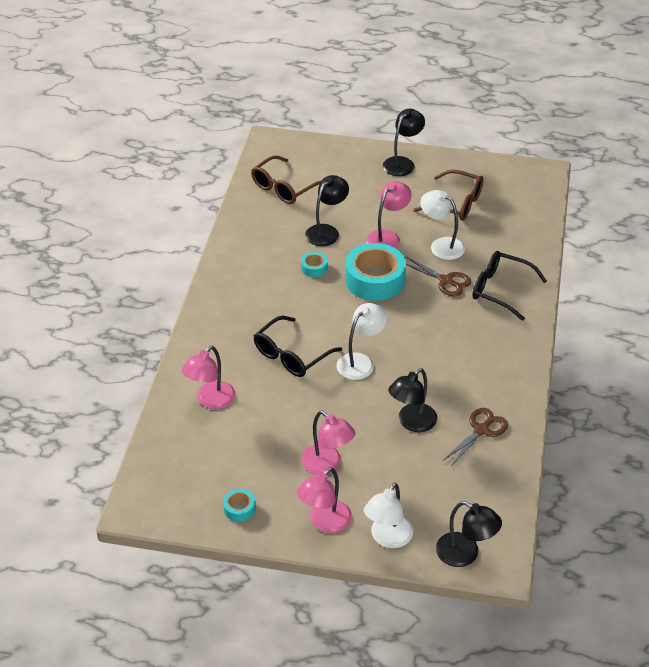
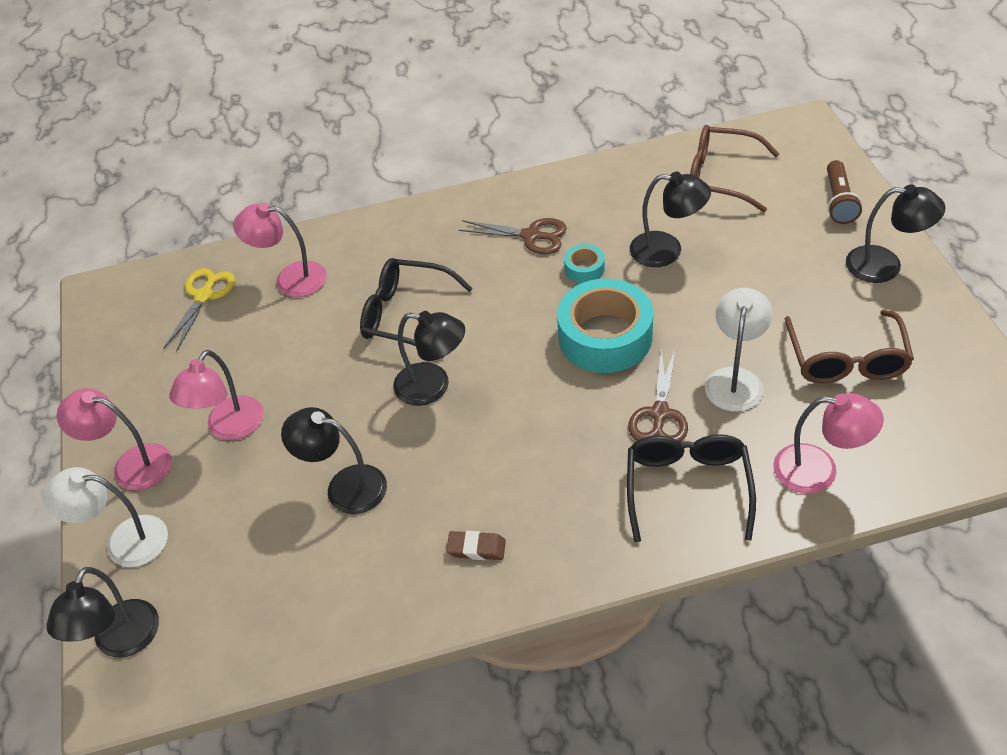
camera: 70 degrees right, 5 degrees up
turquoise tape [223,489,256,522] -> none
white lamp [337,303,387,380] -> black lamp [393,311,465,406]
pink lamp [366,181,412,248] -> pink lamp moved to [773,393,884,494]
brown scissors [444,408,508,466] -> brown scissors moved to [459,218,567,254]
none -> yellow scissors [164,268,235,352]
none -> brown eraser [446,531,506,560]
none -> brown flashlight [827,160,862,224]

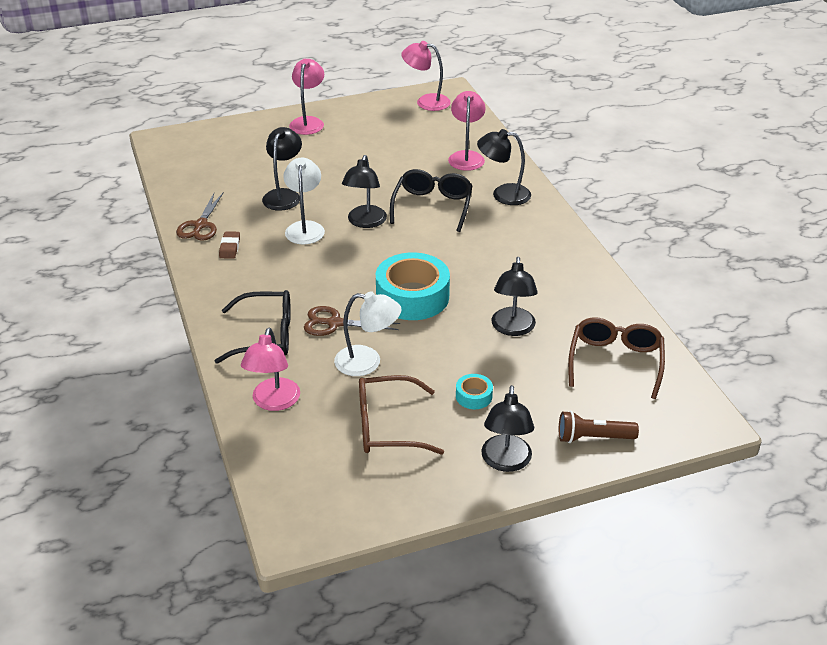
camera: 80 degrees right, 10 degrees down
white lamp [43,467,168,567] -> white lamp moved to [283,157,325,245]
black lamp [46,567,159,658] -> black lamp moved to [477,129,531,205]
yellow scissors [164,268,235,352] -> none
pink lamp [169,350,264,440] -> pink lamp moved to [401,41,451,111]
brown scissors [459,218,567,254] -> brown scissors moved to [176,193,223,241]
turquoise tape [564,244,605,283] -> turquoise tape moved to [456,374,493,409]

